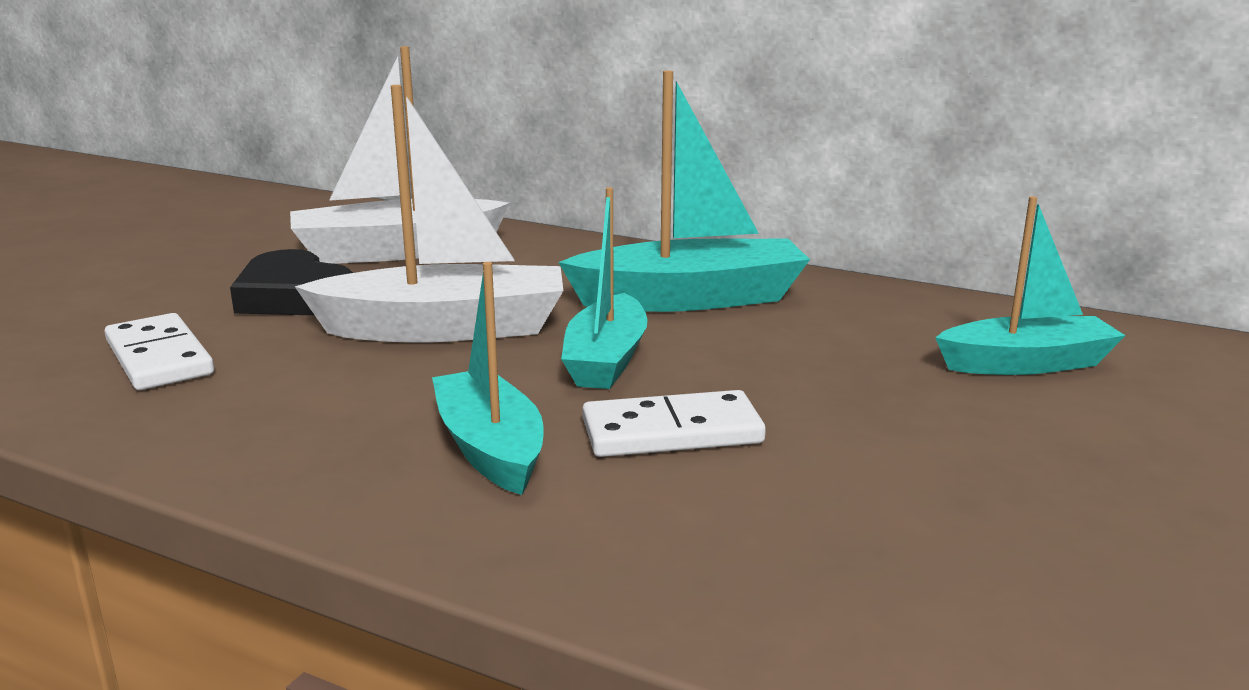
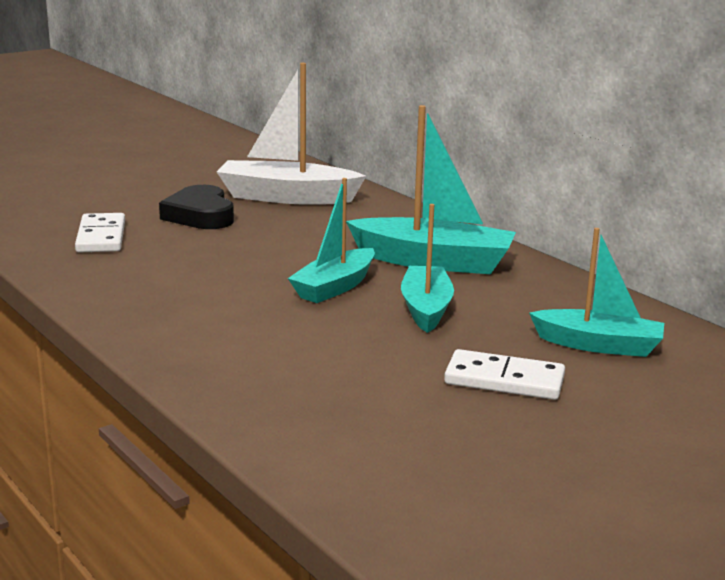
camera: 25 degrees right, 0 degrees up
white boat [295,85,563,343] -> none
turquoise boat [432,262,544,495] -> turquoise boat moved to [401,204,454,333]
white domino [582,390,766,457] -> white domino moved to [444,349,565,400]

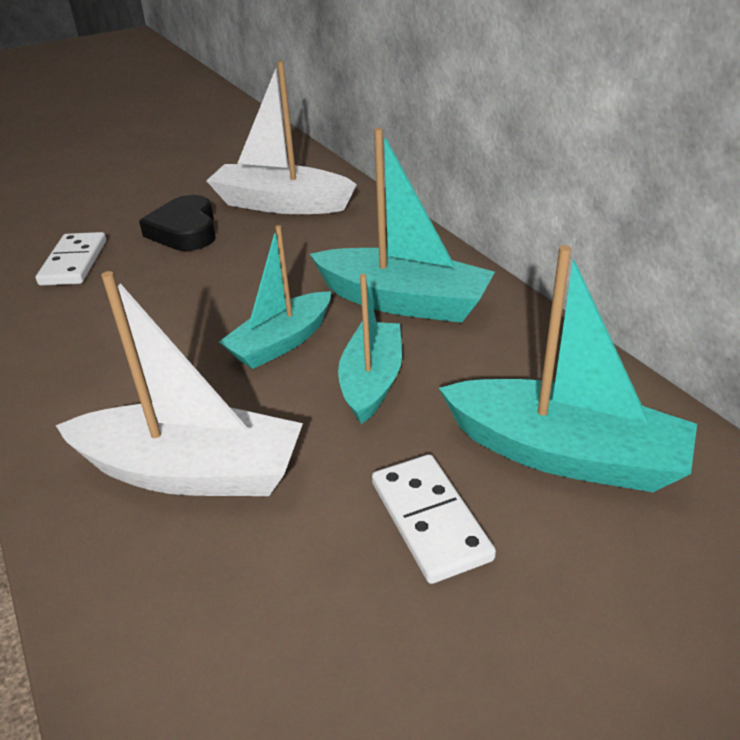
camera: 10 degrees right, 15 degrees up
white domino [444,349,565,400] -> white domino turned 45 degrees clockwise [372,454,496,584]
turquoise boat [529,228,664,357] -> turquoise boat [439,245,697,492], size x1.51
none -> white boat [56,271,303,496]

